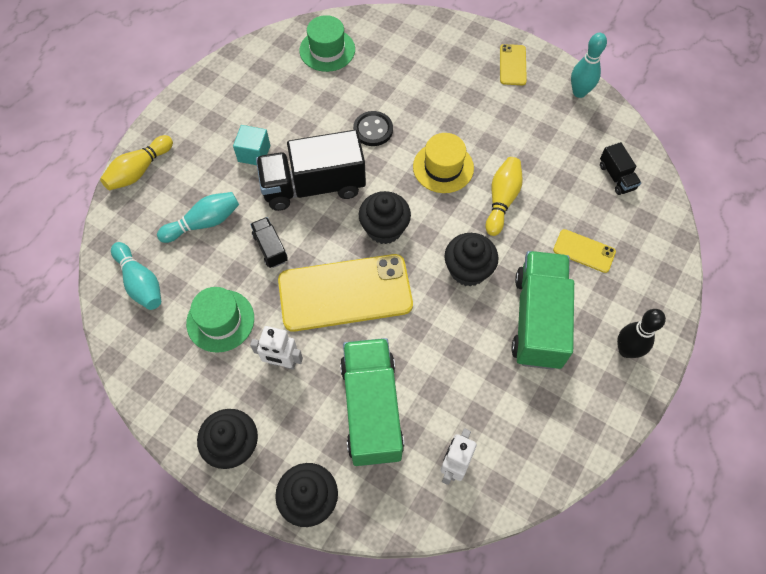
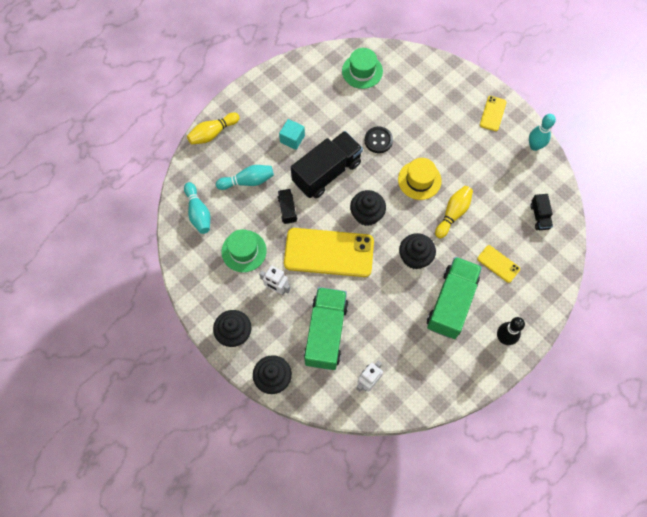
camera: 15 degrees right, 5 degrees up
black truck [256,130,366,211] -> black truck turned 135 degrees clockwise [291,131,363,198]

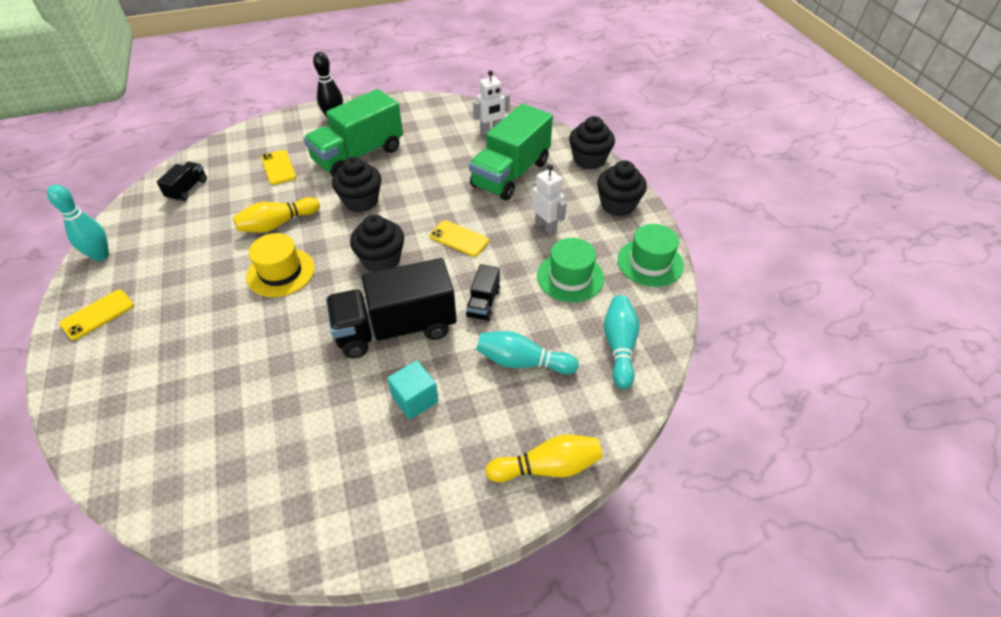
camera: 155 degrees left, 20 degrees down
yellow phone [284,228,374,277] -> yellow phone [429,220,489,257], size x0.46
green hat [342,48,383,89] -> green hat moved to [617,224,684,287]
black button [364,126,393,153] -> none

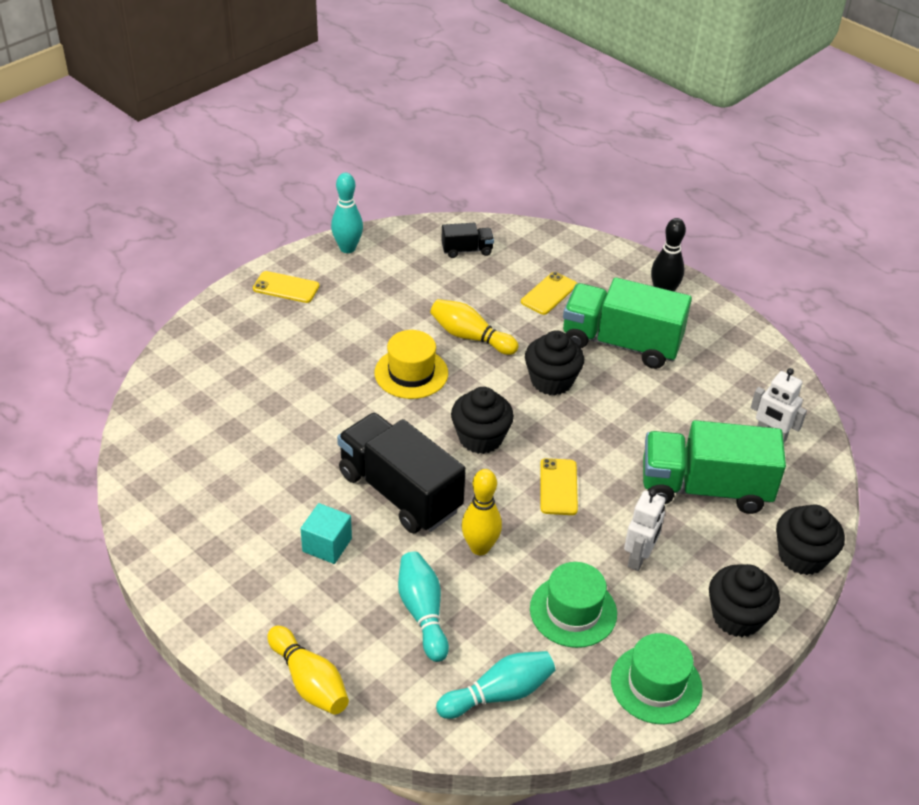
camera: 60 degrees right, 5 degrees down
black truck [466,264,500,321] -> yellow bowling pin [462,469,502,555]

